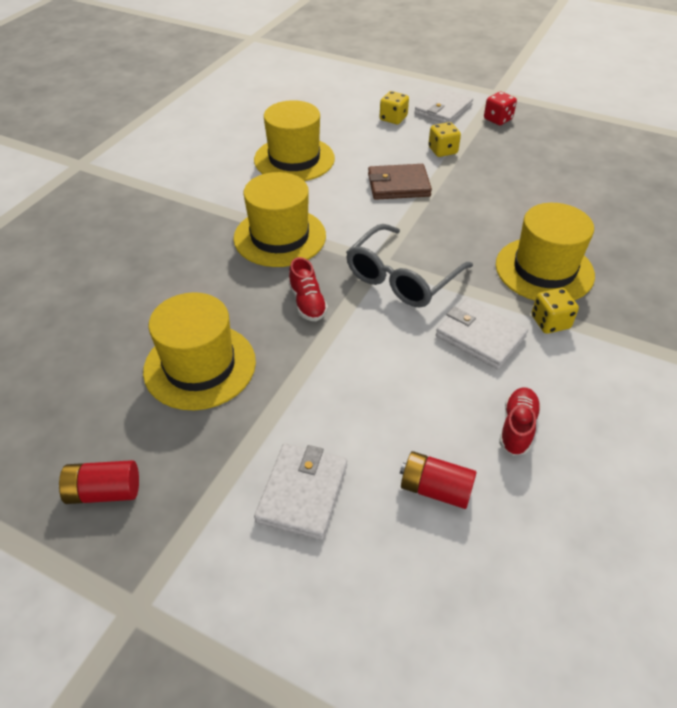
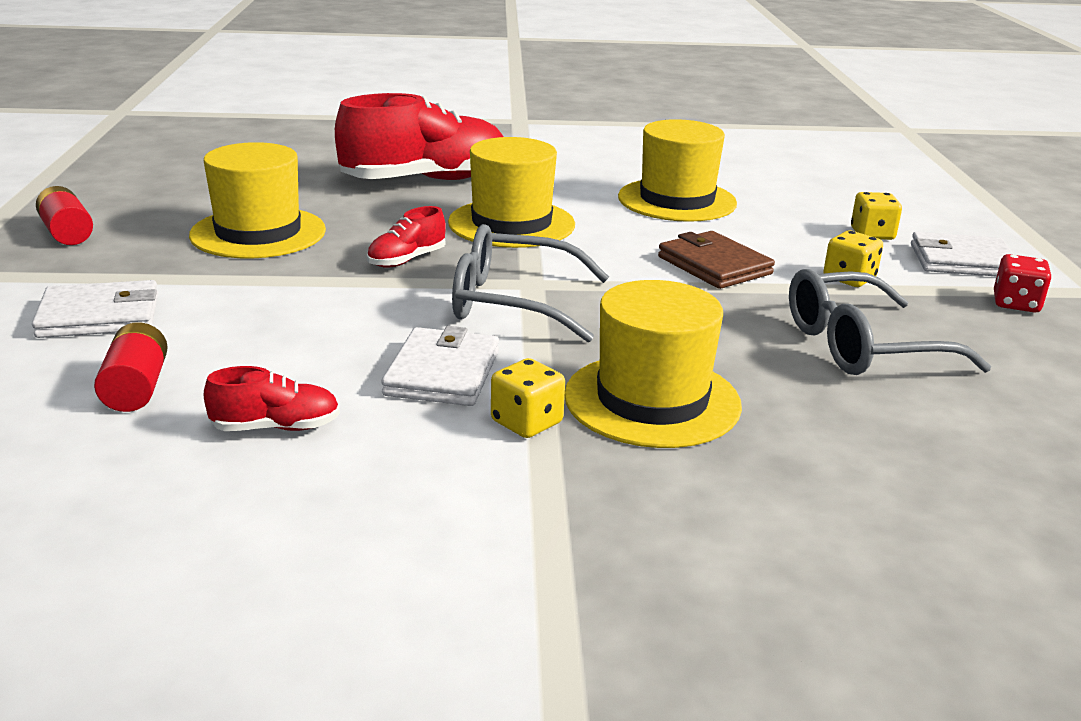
camera: 60 degrees right, 20 degrees down
none -> red shoe [335,93,503,180]
none -> grey glasses [789,269,991,375]

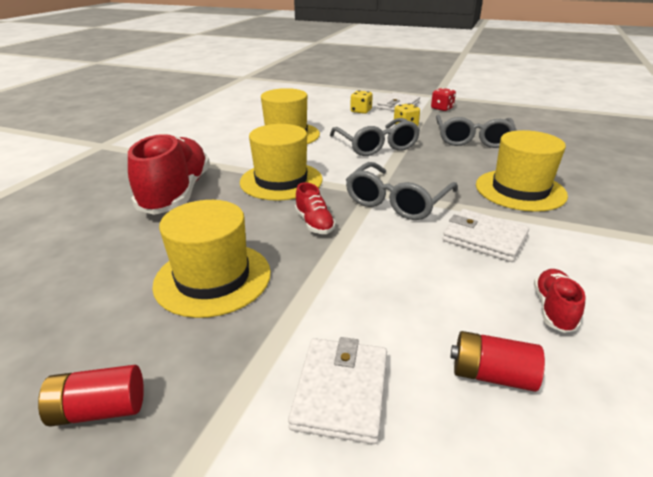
camera: 65 degrees left, 5 degrees up
yellow dice [491,358,565,438] -> none
brown wallet [658,231,775,289] -> grey glasses [330,118,420,156]

